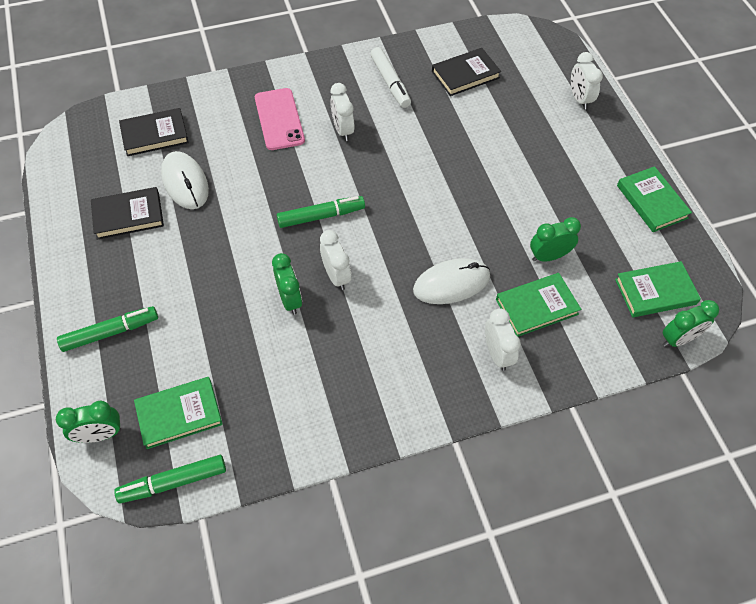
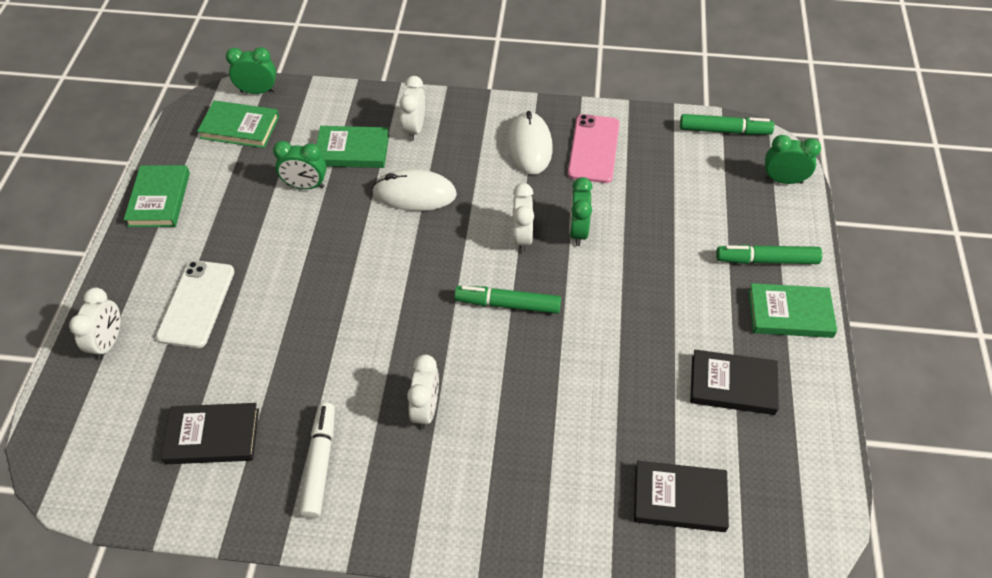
camera: 155 degrees left, 5 degrees down
green book [134,377,223,449] -> green book moved to [748,283,837,338]
white mouse [161,151,209,209] -> white mouse moved to [508,111,553,175]
pink phone [255,88,305,150] -> pink phone moved to [568,114,619,183]
none -> white phone [156,260,235,348]

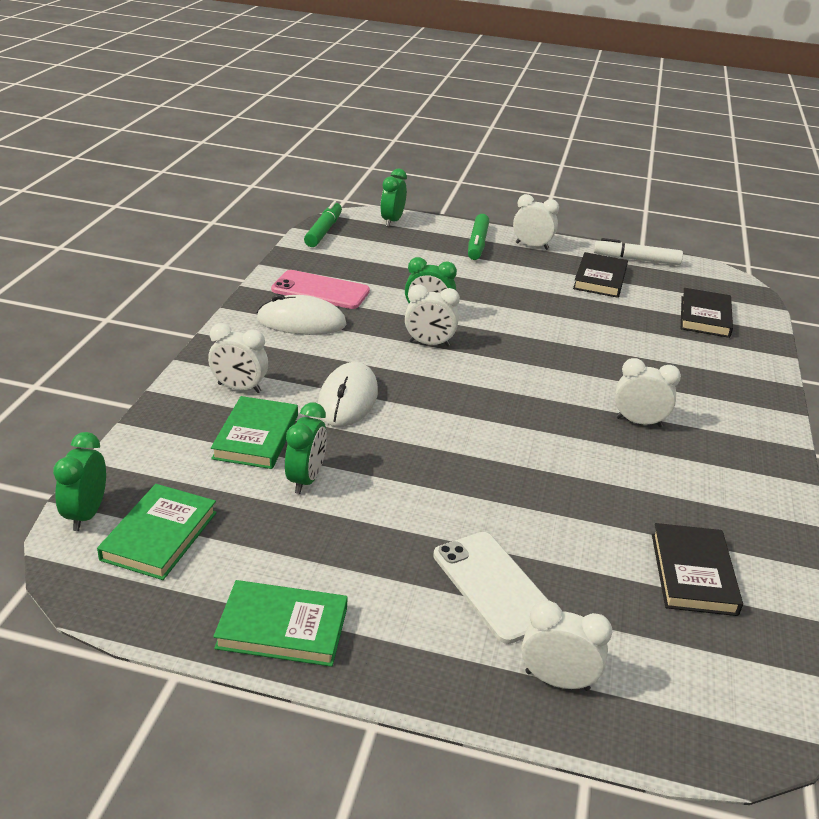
camera: 85 degrees left, 20 degrees down
white phone [156,260,235,348] -> white phone turned 45 degrees clockwise [433,532,548,644]
white marker [299,402,335,519] -> white marker moved to [593,238,683,265]
green marker [454,286,561,314] -> none
green book [748,283,837,338] -> white clock [513,194,559,250]

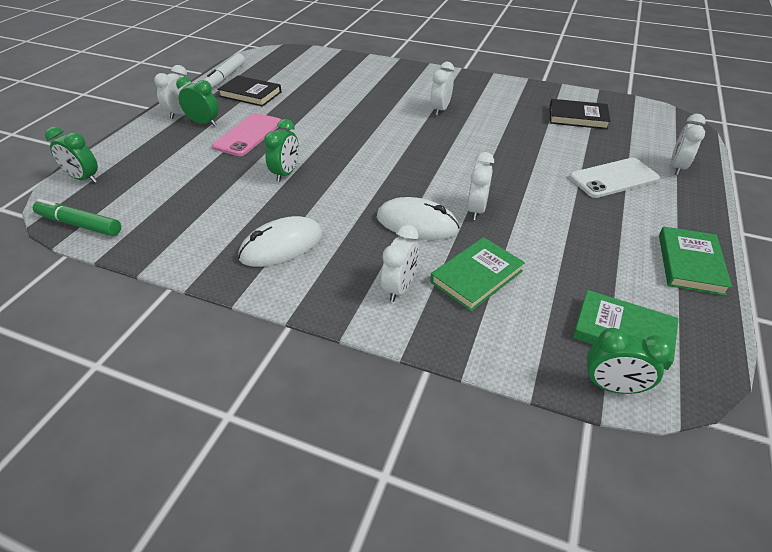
camera: 80 degrees left, 10 degrees up
green book [211,396,298,469] -> green book turned 60 degrees counterclockwise [430,237,525,311]
white mouse [257,294,347,335] -> white mouse turned 45 degrees clockwise [238,216,323,267]
pink phone [271,270,370,309] -> pink phone moved to [212,113,281,156]
green clock [285,403,327,494] -> green clock moved to [176,76,218,126]
white clock [405,285,460,347] -> white clock moved to [467,152,494,220]
green marker [468,214,489,260] -> none
black book [681,288,733,338] -> none

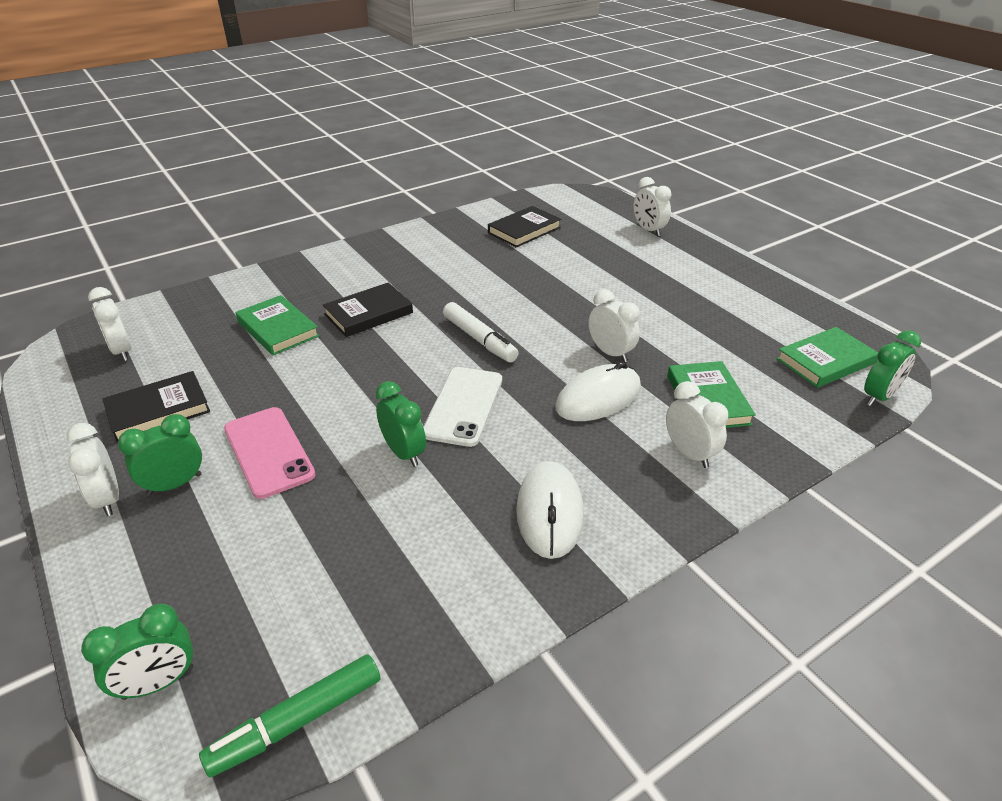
camera: 55 degrees left, 5 degrees down
white marker [205,53,245,88] -> white marker moved to [443,302,519,362]
white clock [431,62,454,116] -> white clock moved to [88,287,132,361]
white phone [569,158,660,198] -> white phone moved to [423,367,502,447]
green book [659,227,732,296] -> green book moved to [236,295,320,355]
none -> black book [323,283,413,337]

